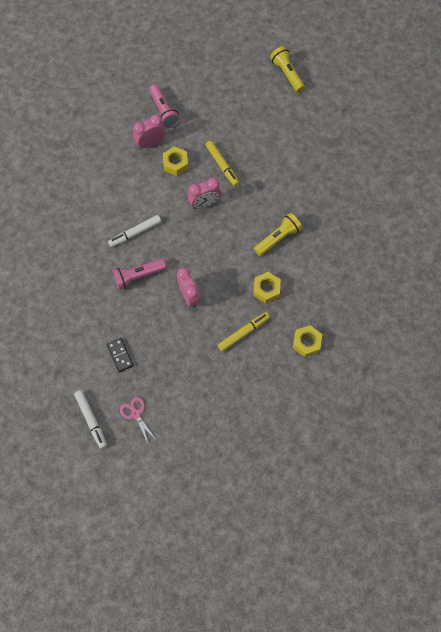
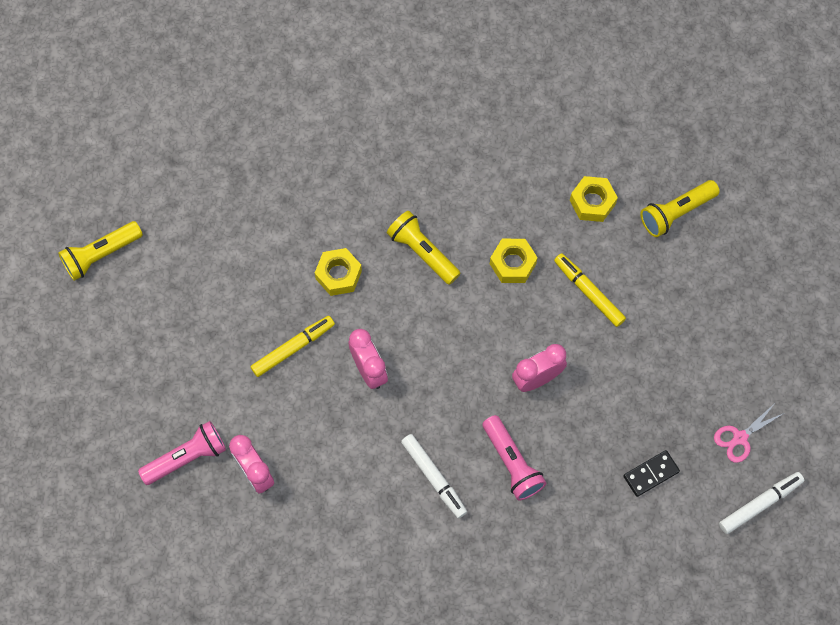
camera: 95 degrees left, 0 degrees up
yellow nut [163,146,188,176] -> yellow nut moved to [315,248,362,296]
none -> yellow flashlight [640,180,720,237]

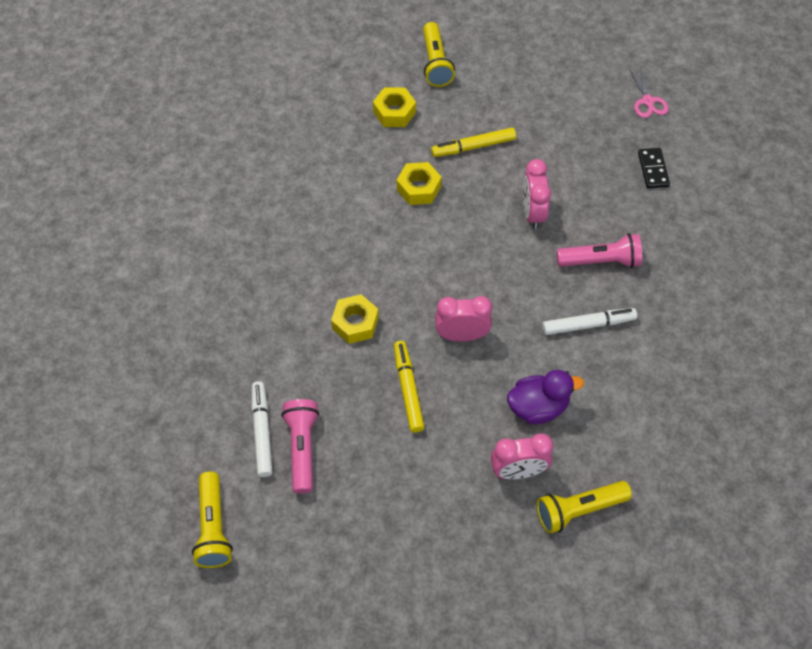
camera: 65 degrees left, 10 degrees down
pink flashlight [138,421,226,485] -> pink flashlight moved to [281,399,319,494]
yellow flashlight [387,211,461,285] -> yellow flashlight moved to [537,481,632,534]
white marker [719,472,804,534] -> white marker moved to [252,381,272,477]
none -> purple duck [507,370,584,424]

